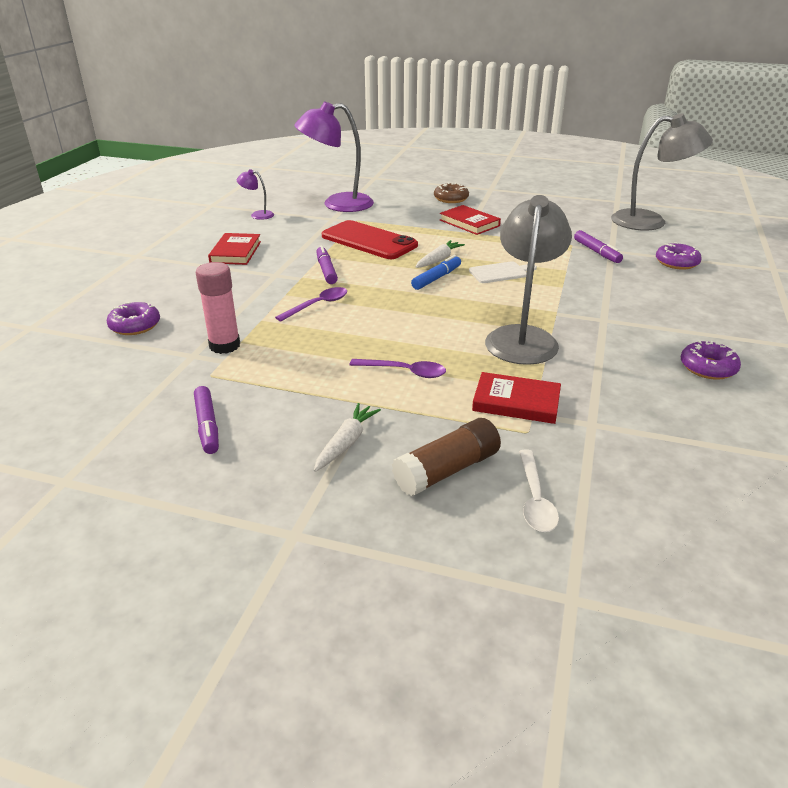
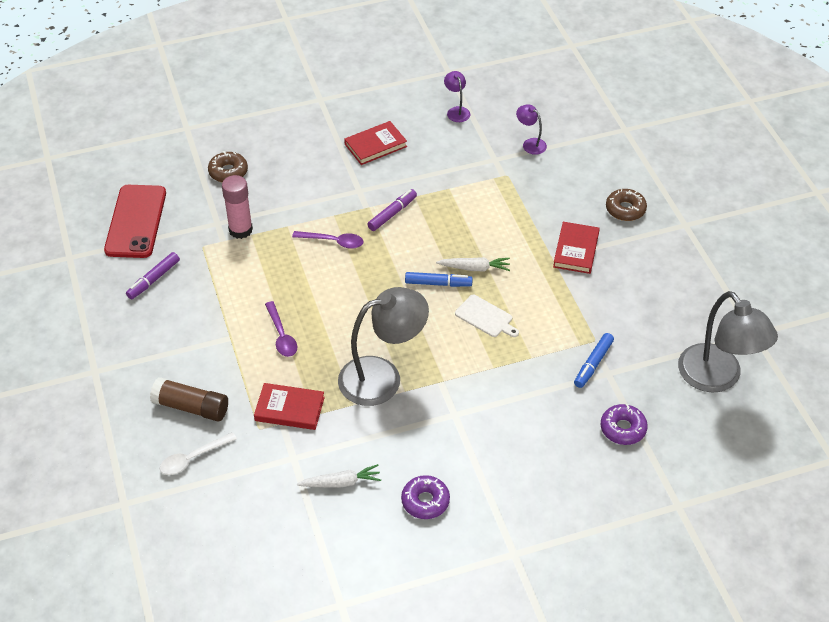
camera: 55 degrees right, 15 degrees up
purple donut [107,302,160,335] -> brown donut [208,151,248,183]
purple lamp [294,101,374,212] -> purple lamp [516,104,547,155], size x0.45
white carrot [314,403,381,472] -> white carrot moved to [297,464,381,488]
red phone [322,220,418,259] -> red phone moved to [104,185,166,258]
red book [472,372,561,424] -> red book turned 60 degrees counterclockwise [254,383,325,430]
purple marker [574,230,623,263] -> blue marker [574,333,614,388]

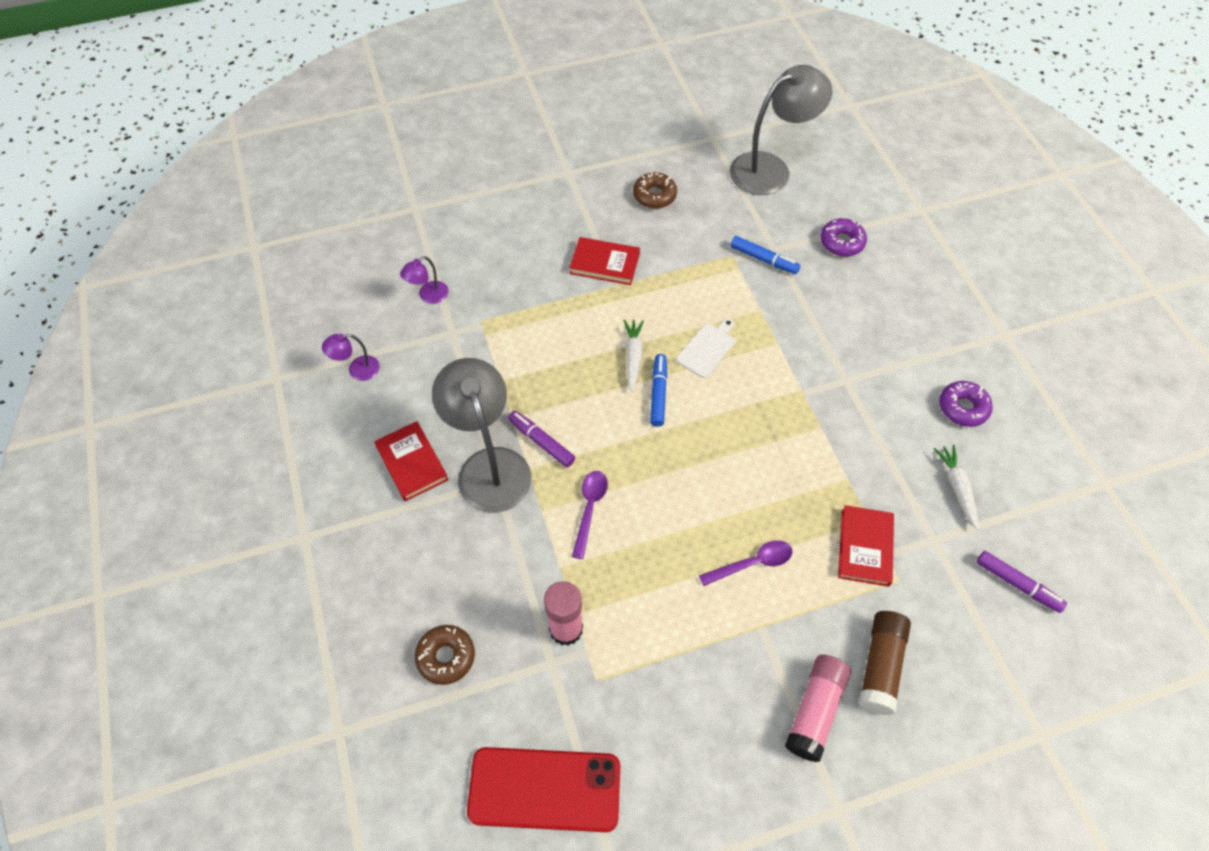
camera: 90 degrees left, 10 degrees up
purple marker [126,252,180,299] -> purple marker moved to [977,551,1067,613]
white spoon [160,432,237,475] -> none
grey lamp [338,287,429,406] -> grey lamp moved to [432,358,532,513]
brown donut [606,189,647,221] -> brown donut moved to [633,172,677,208]
none -> pink glue stick [785,655,851,762]

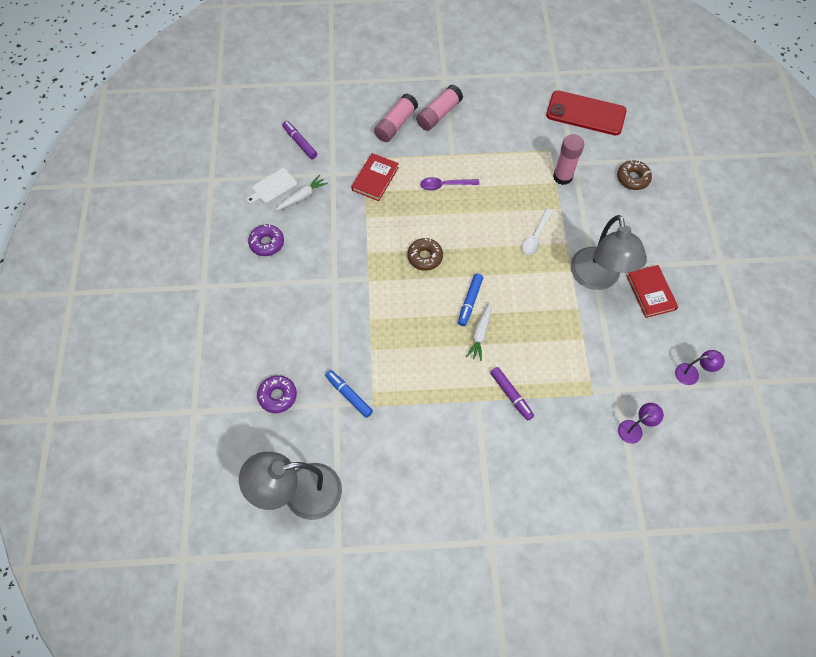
camera: 165 degrees left, 5 degrees up
purple marker [508,411,575,467] -> purple marker moved to [490,367,534,421]
red book [569,237,640,285] -> none
purple spoon [572,471,608,559] -> white spoon [522,208,553,255]
brown donut [633,172,677,208] -> brown donut moved to [407,238,443,271]
white cutting board [676,318,735,378] -> white cutting board moved to [246,168,297,204]
brown glue stick [859,611,911,715] -> pink glue stick [374,93,418,142]
white carrot [934,445,979,530] -> white carrot turned 135 degrees counterclockwise [275,175,328,211]

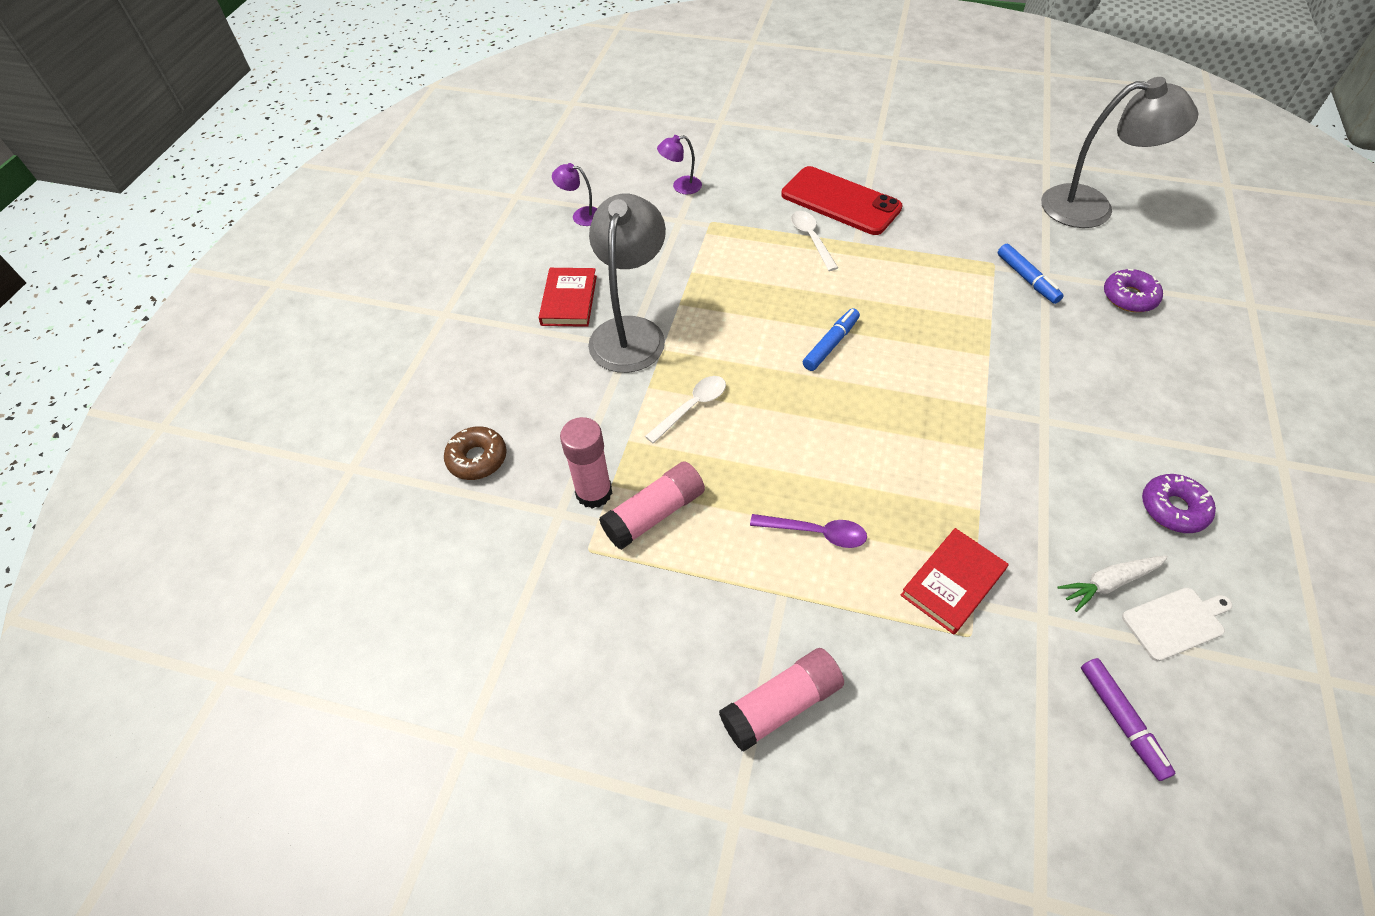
camera: 160 degrees left, 10 degrees down
pink glue stick [374,93,418,142] -> pink glue stick moved to [599,461,705,550]
brown donut [407,238,443,271] -> none
white carrot [466,302,492,361] -> none
purple marker [490,367,534,421] -> white spoon [791,211,838,271]
red phone [546,90,627,135] -> red phone moved to [781,166,902,235]

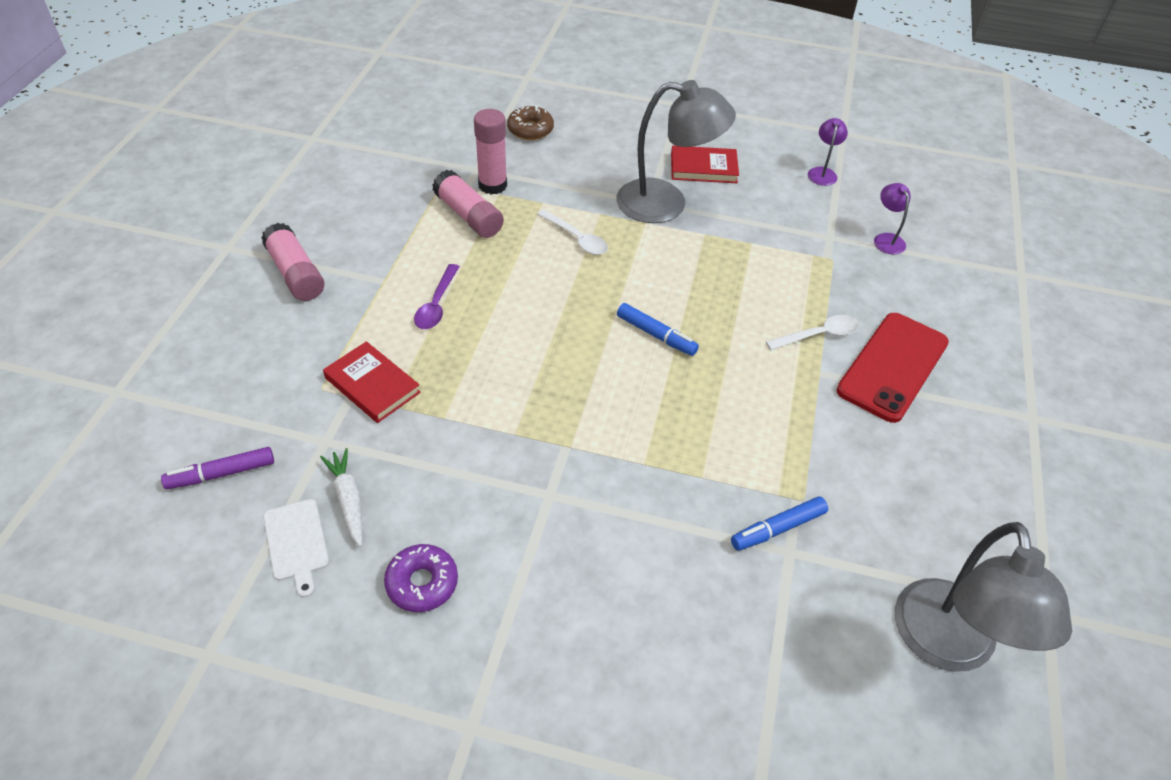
camera: 85 degrees right, 5 degrees down
purple donut [1104,269,1163,312] -> none

